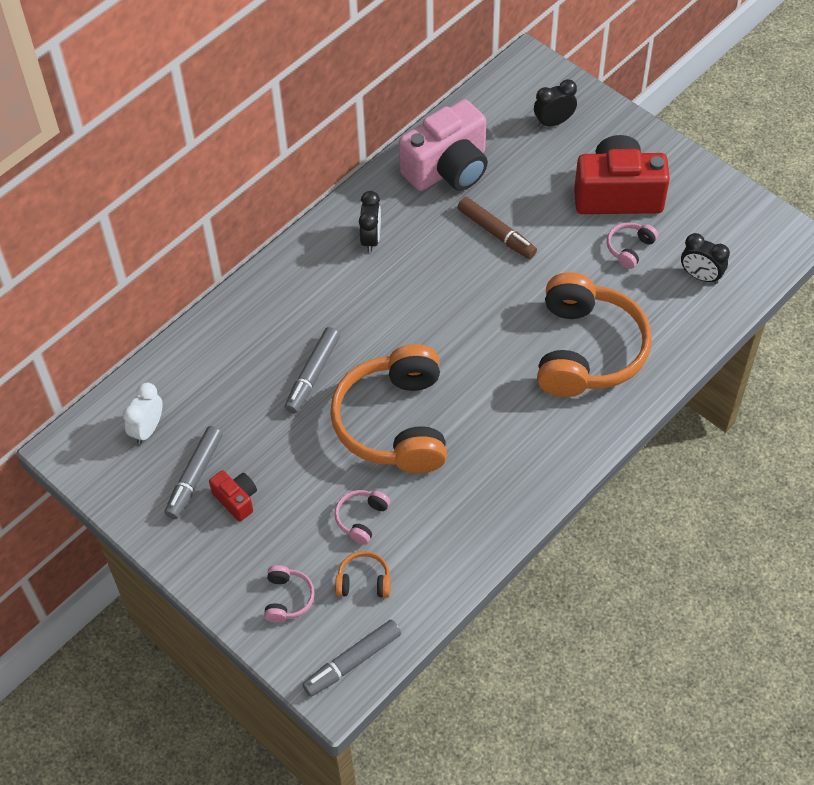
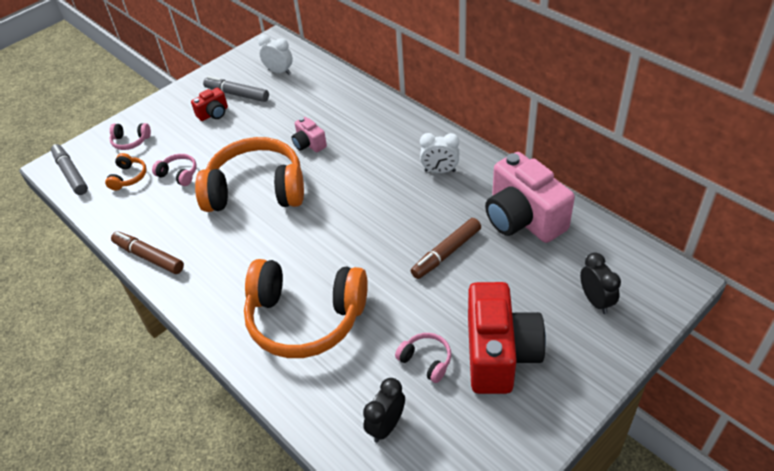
camera: 95 degrees right, 10 degrees down
grey marker [285,327,340,414] -> pink camera [292,117,327,153]
black clock [359,191,381,253] -> white clock [420,133,459,173]
none -> brown marker [111,231,184,274]

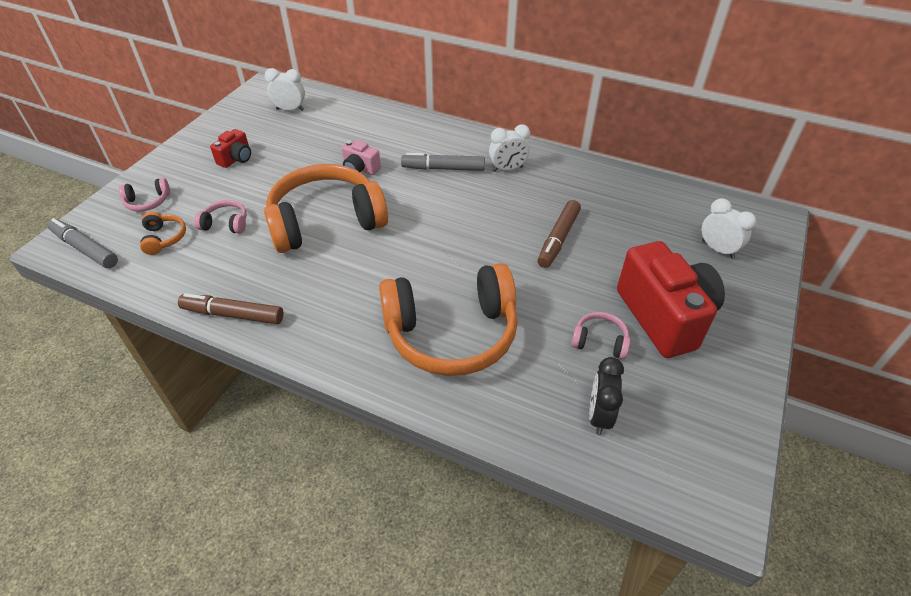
camera: 25 degrees left, 0 degrees up
grey marker [203,76,269,102] -> grey marker moved to [401,153,485,171]
pink camera [485,152,575,243] -> none
black clock [580,252,621,314] -> white clock [702,198,757,259]

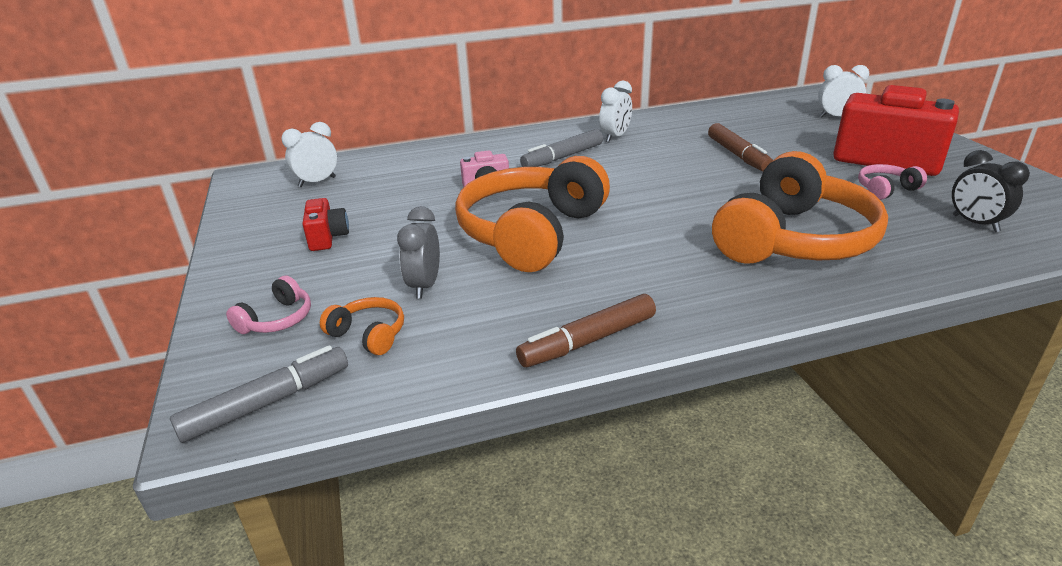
camera: 40 degrees left, 15 degrees down
grey marker [48,218,118,268] -> grey marker turned 150 degrees clockwise [170,345,348,443]
pink headphones [194,200,247,234] -> grey clock [397,206,440,298]

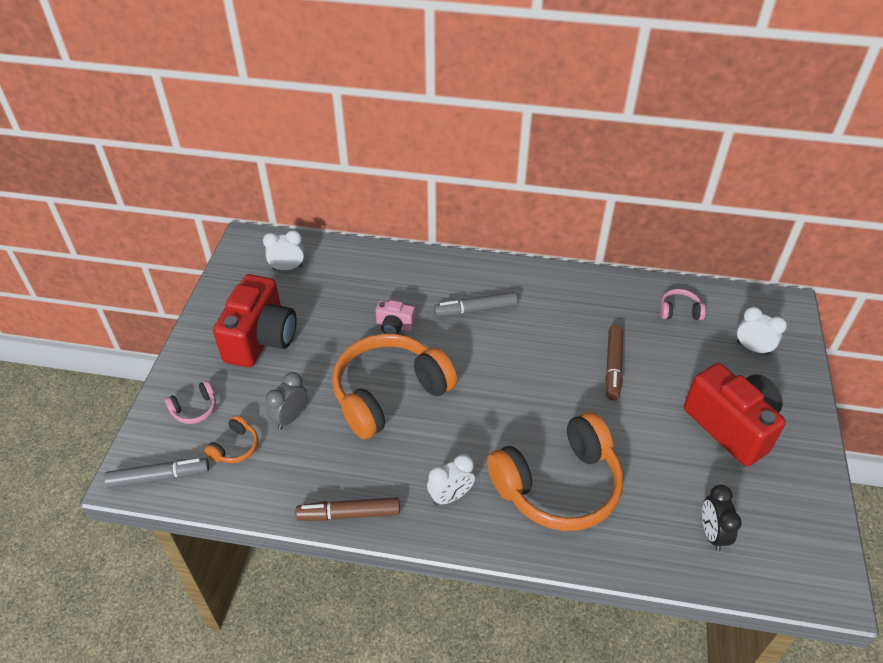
camera: 25 degrees right, 15 degrees up
red camera [302,198,349,251] -> red camera [213,274,297,368], size x2.13
orange headphones [320,297,404,355] -> orange headphones turned 60 degrees clockwise [204,415,258,463]
white clock [599,80,632,142] -> white clock moved to [427,454,475,505]
pink headphones [858,164,927,200] -> pink headphones moved to [660,289,706,320]

